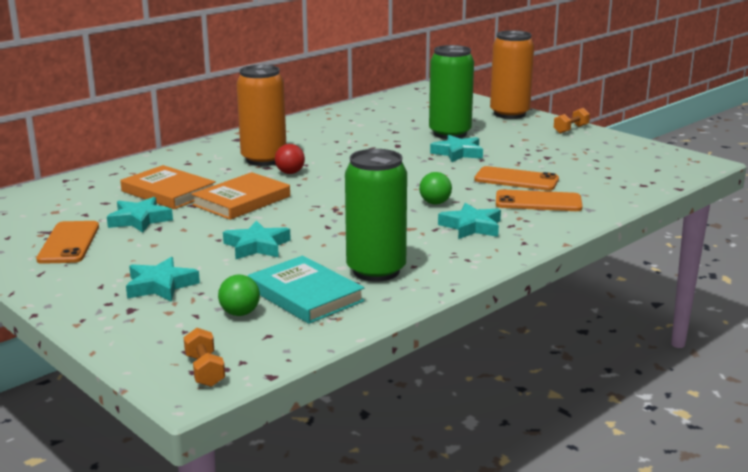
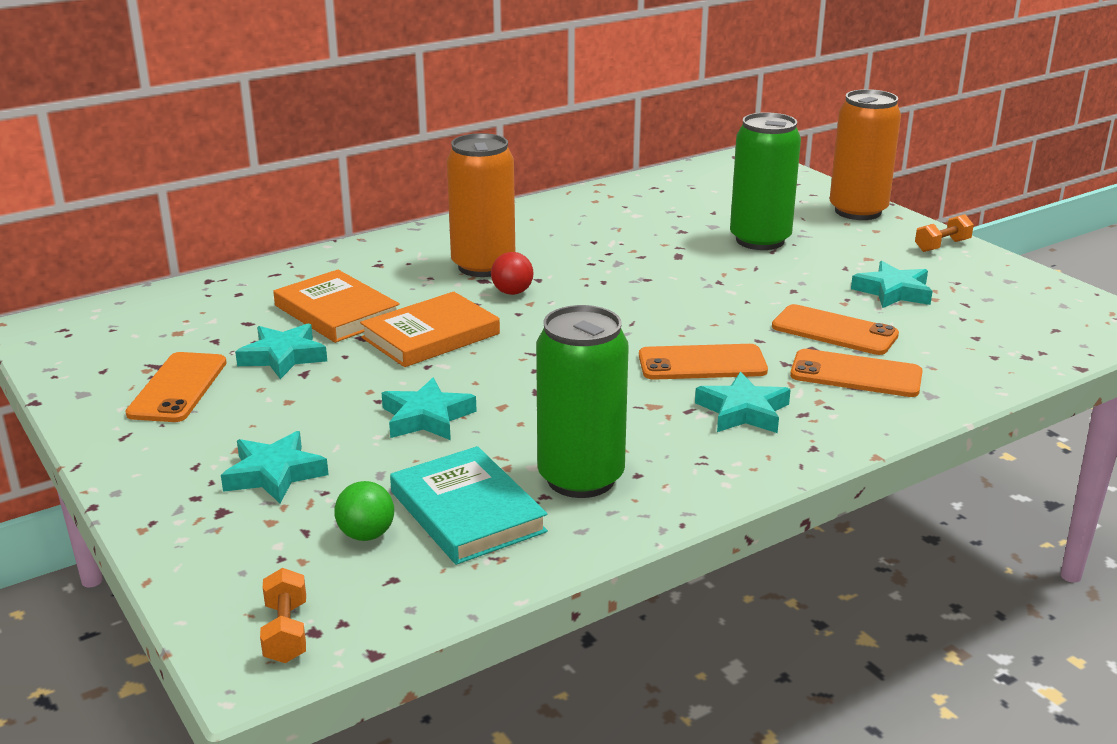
camera: 10 degrees right, 5 degrees up
green ball [419,172,452,205] -> orange phone [639,344,768,380]
turquoise star [430,135,483,162] -> turquoise star moved to [851,261,933,308]

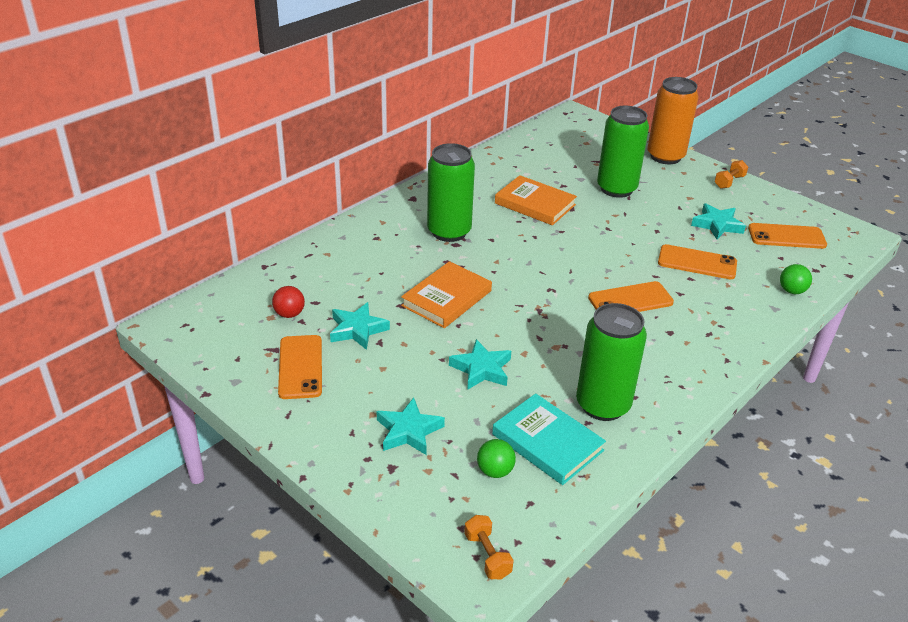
camera: 15 degrees left, 10 degrees up
orange book [273,270,400,343] -> orange book moved to [495,175,577,226]
orange can [447,133,515,277] -> green can [427,143,475,242]
red ball [491,252,534,295] -> red ball moved to [272,286,305,318]
turquoise star [695,372,791,433] -> none
orange phone [790,349,923,397] -> orange phone moved to [748,223,827,249]
none -> green ball [780,264,812,294]

